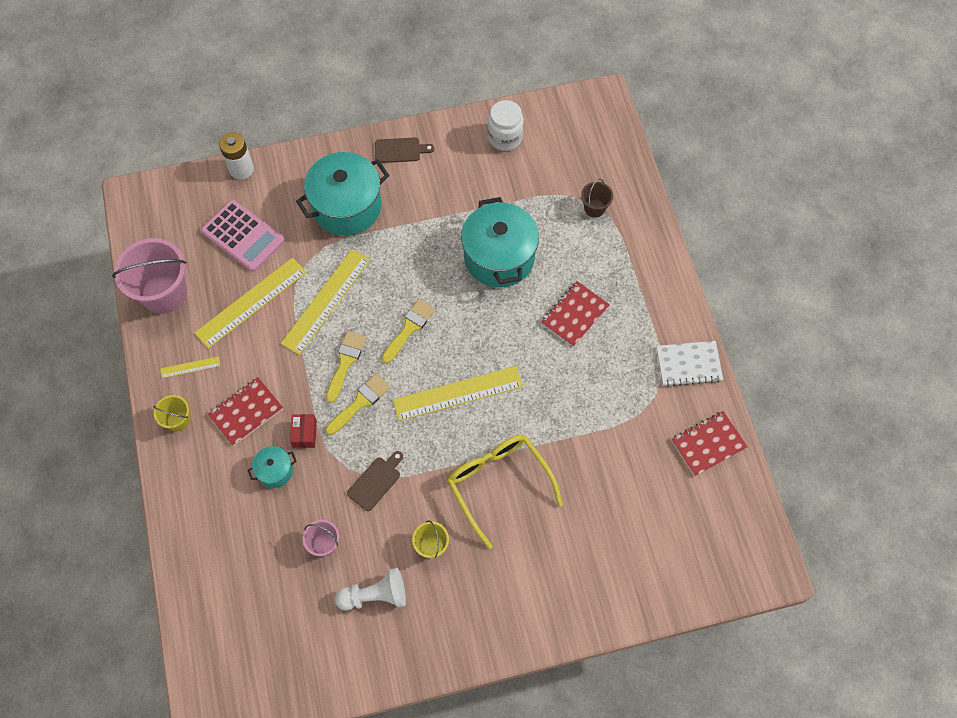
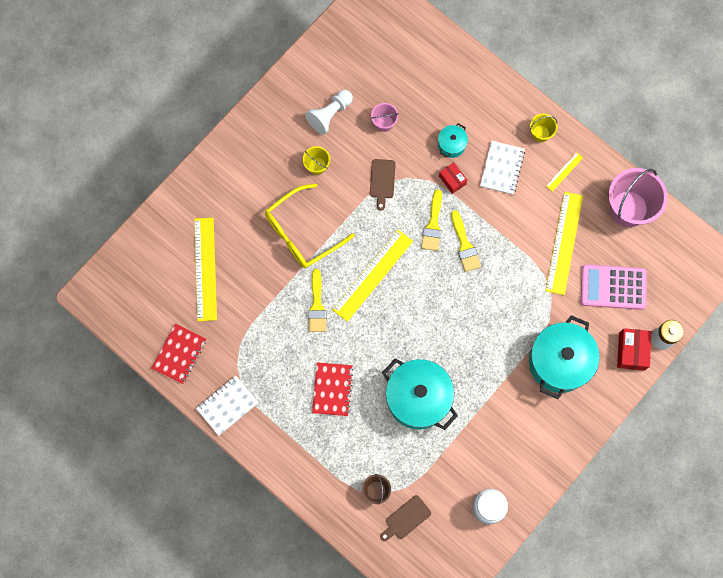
camera: 145 degrees right, 10 degrees up
red notebook [208,377,283,446] -> white notebook [480,141,525,195]
yellow ruler [281,249,370,355] -> yellow ruler moved to [194,218,217,321]
brown cutting board [375,137,434,163] -> brown cutting board moved to [380,495,431,541]
yellow brush [382,299,435,363] -> yellow brush moved to [308,269,326,332]
yellow glasses [447,435,563,549] -> yellow glasses turned 120 degrees clockwise [265,184,355,268]
none -> red box [617,328,652,371]

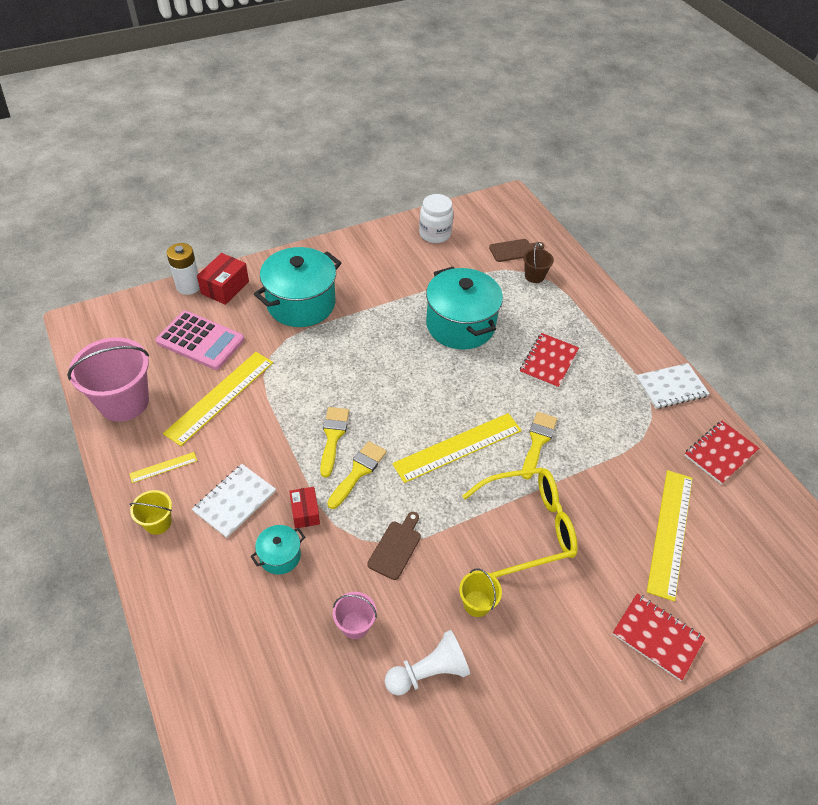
camera: 160 degrees left, 25 degrees down
none -> red notebook [612,593,705,681]

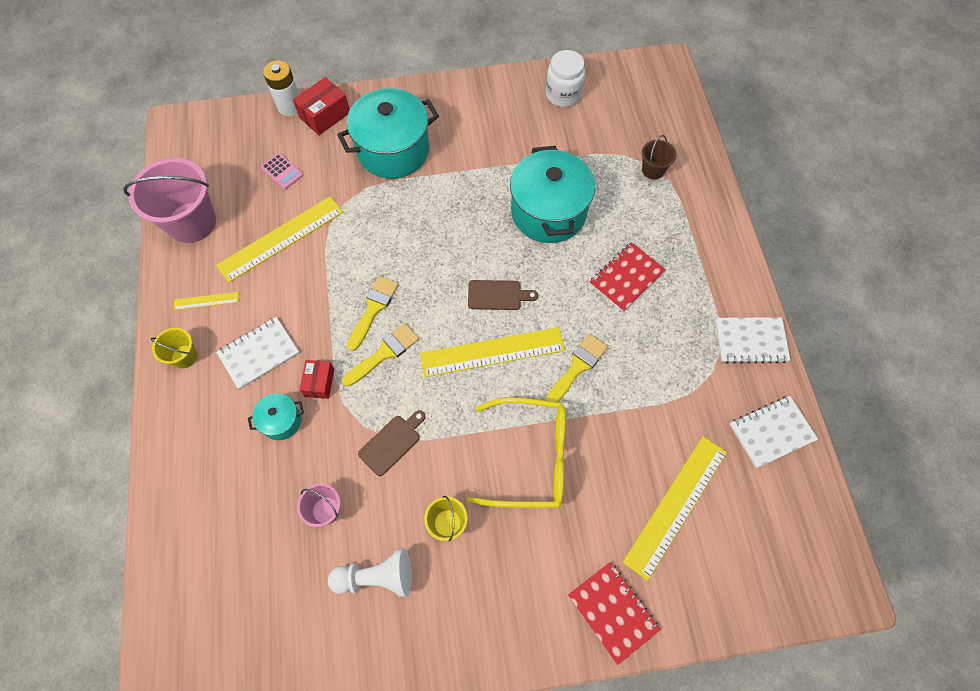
camera: 20 degrees right, 15 degrees up
pink calculator [156,311,244,370] -> pink calculator [261,153,303,189], size x0.50
brown cutting board [489,239,545,262] -> brown cutting board moved to [468,280,538,310]
red notebook [684,421,759,484] -> white notebook [730,396,818,468]

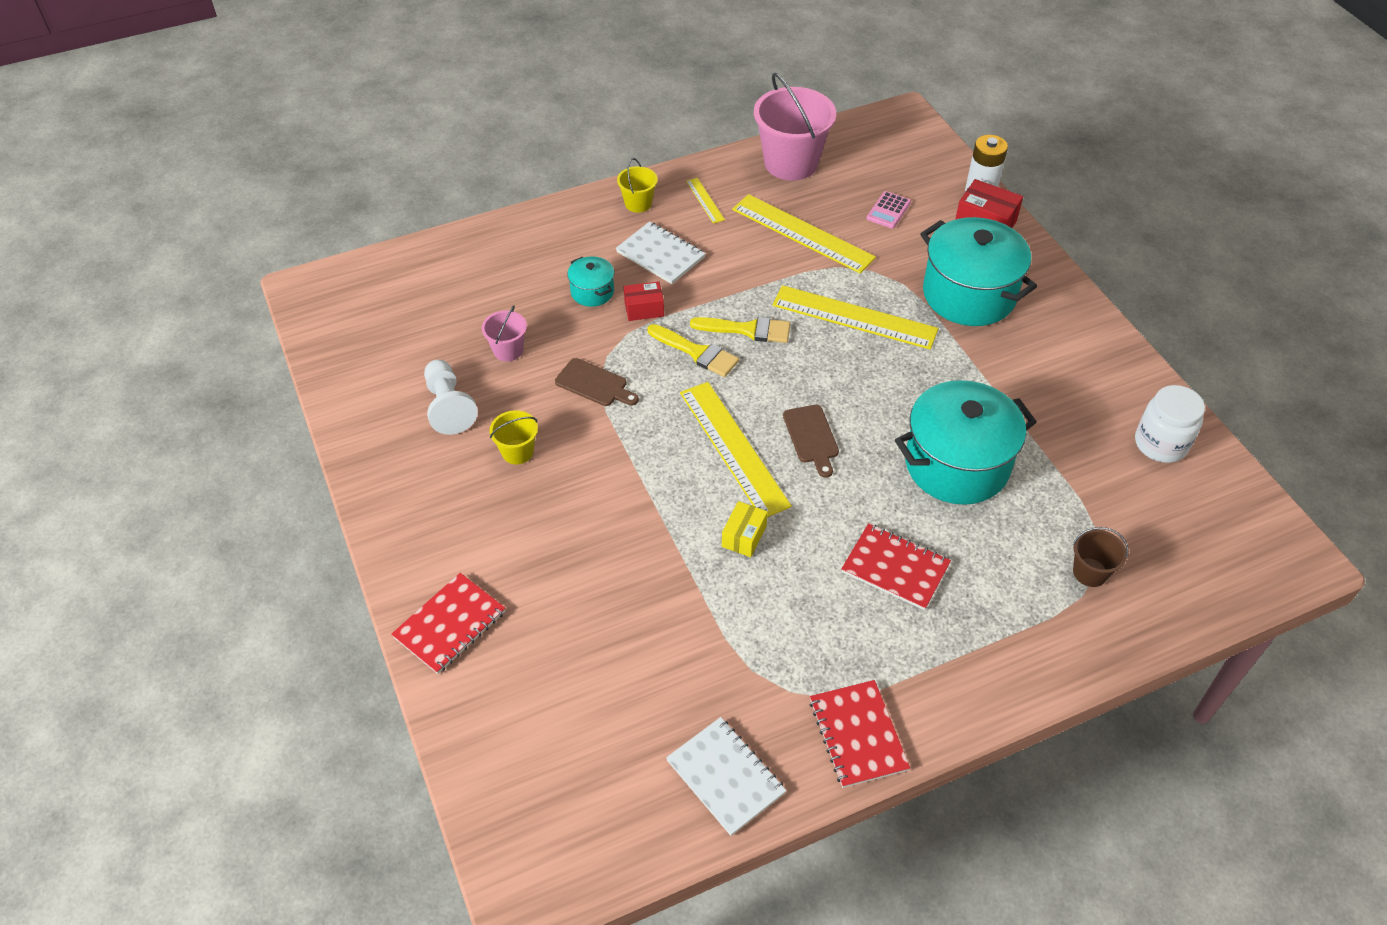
camera: 75 degrees right, 15 degrees down
yellow glasses [467,397,566,508] -> none
yellow brush [545,334,608,402] -> yellow box [722,501,768,557]
yellow ruler [622,436,727,581] -> yellow ruler moved to [773,285,939,349]
white notebook [715,317,791,363] -> red notebook [810,680,910,788]

